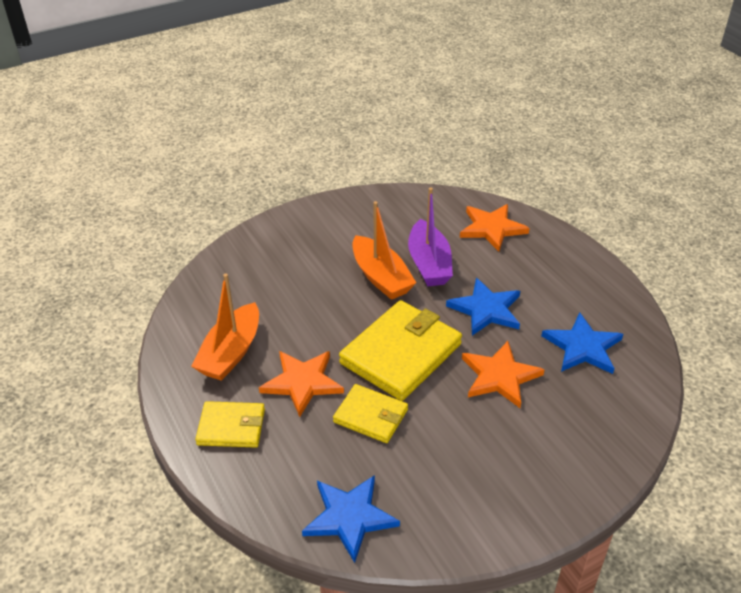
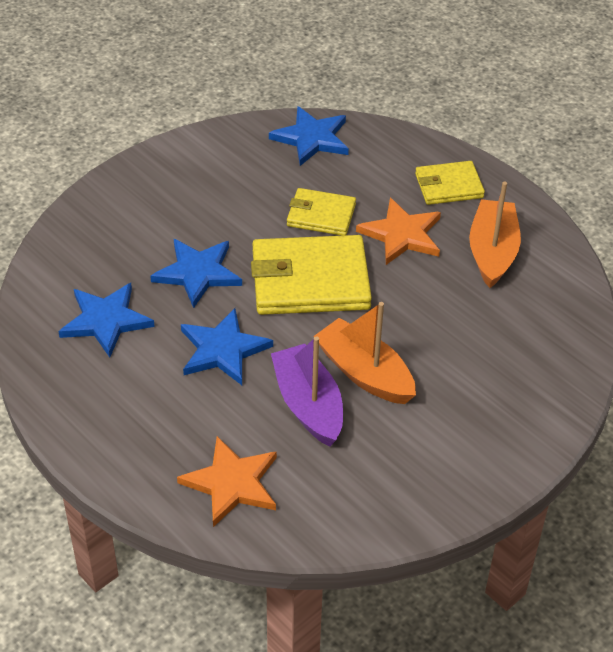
camera: 165 degrees right, 5 degrees up
yellow wallet [339,300,462,401] -> yellow wallet turned 60 degrees clockwise [251,235,372,315]
orange star [462,341,545,408] -> blue star [150,239,242,308]

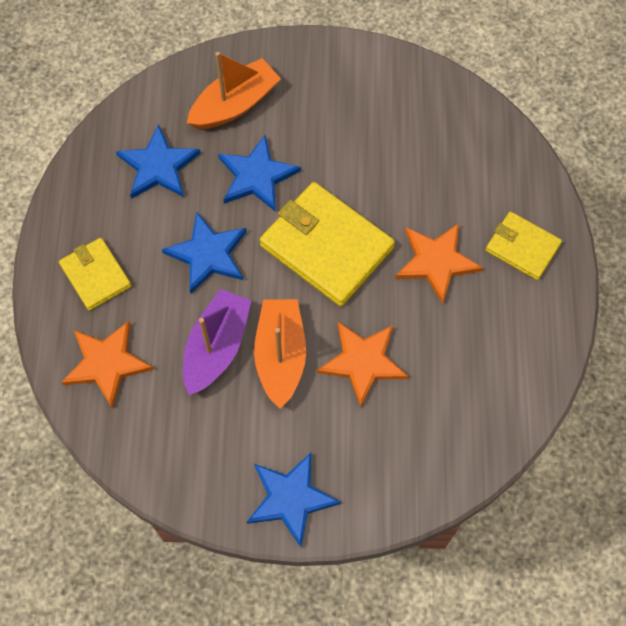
camera: 45 degrees right, 20 degrees up
blue star [269,106,349,166] -> blue star moved to [247,453,341,547]
yellow wallet [287,188,356,236] -> yellow wallet moved to [59,238,131,311]
orange boat [469,182,521,288] -> orange boat moved to [187,52,281,129]
none -> orange star [317,322,408,408]

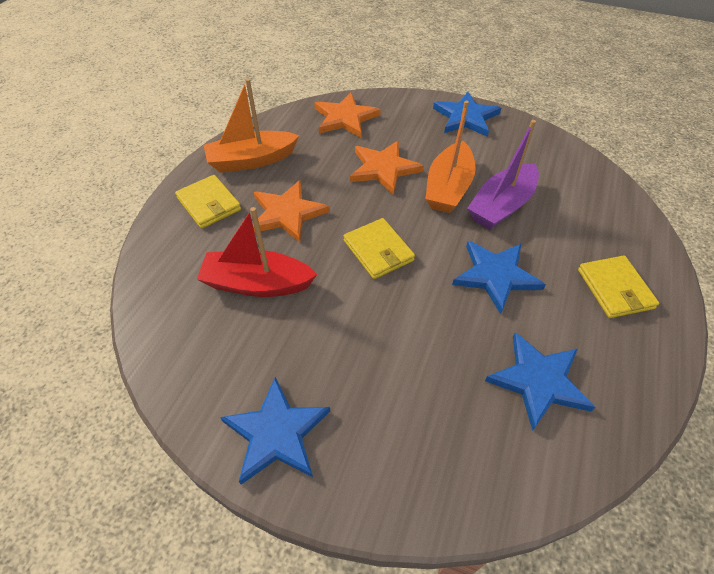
camera: 160 degrees left, 15 degrees down
orange star [61,321,154,408] -> orange star moved to [315,92,381,138]
orange boat [187,52,281,129] -> orange boat moved to [204,78,299,173]
blue star [218,135,301,212] -> blue star moved to [220,377,330,485]
yellow wallet [260,182,395,306] -> yellow wallet [344,218,415,279], size x0.57
none -> red boat [197,207,317,297]

